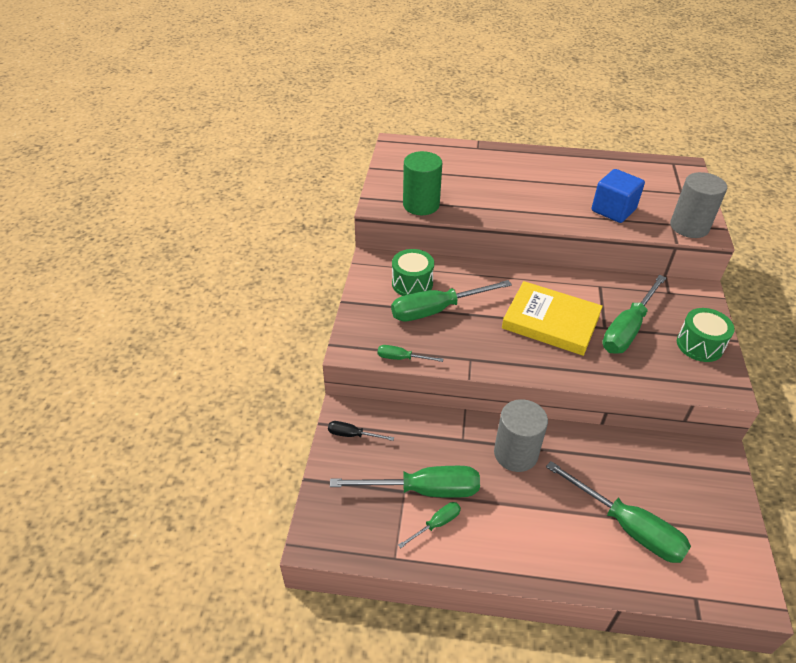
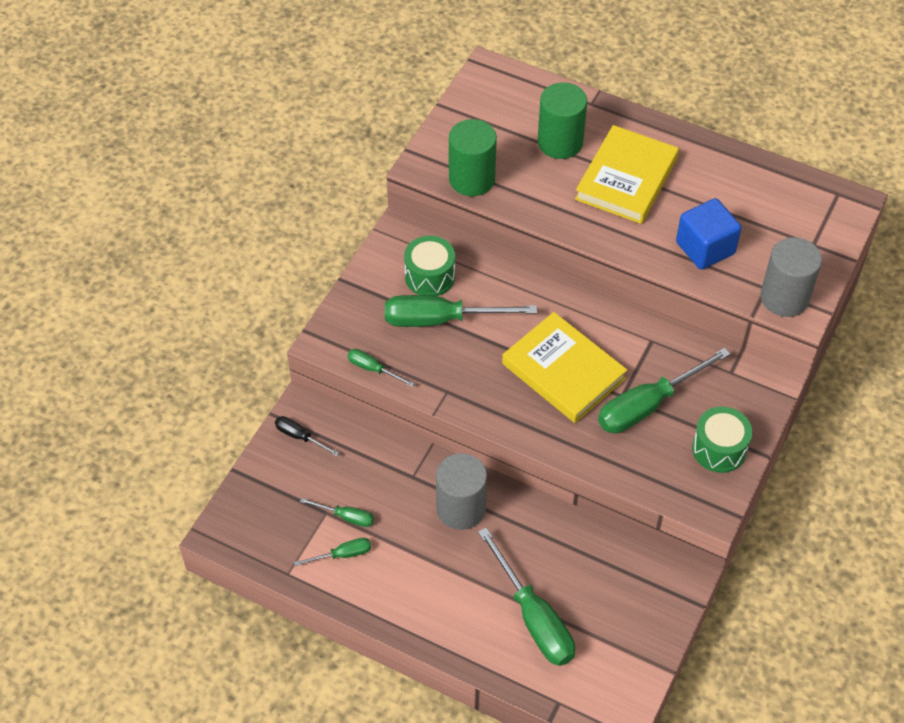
camera: 20 degrees right, 10 degrees up
green screwdriver [330,466,480,498] -> green screwdriver [300,498,374,527], size x0.48
none -> green cylinder [538,82,587,159]
none -> yellow book [575,125,679,224]

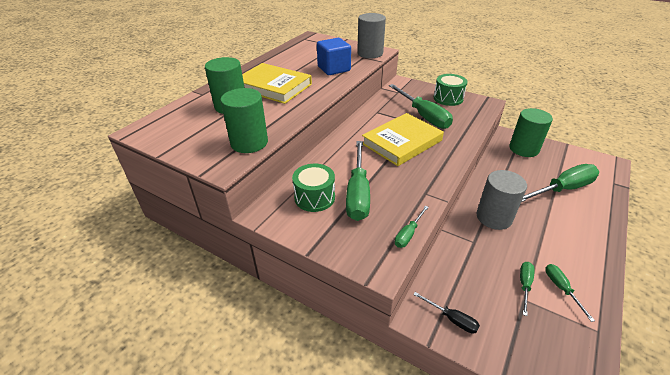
camera: 85 degrees left, 15 degrees down
black screwdriver [275,416,339,456] -> black screwdriver turned 90 degrees counterclockwise [413,292,480,334]
none -> green cylinder [509,108,553,157]

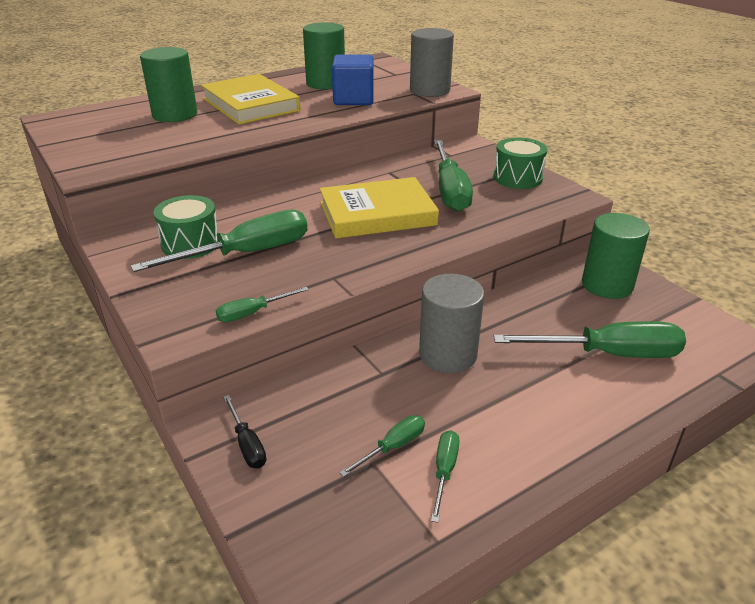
camera: 25 degrees right, 5 degrees down
green cylinder [220,88,268,153] -> green cylinder moved to [303,22,345,90]
green screwdriver [346,141,370,221] -> green screwdriver turned 150 degrees counterclockwise [131,210,307,272]

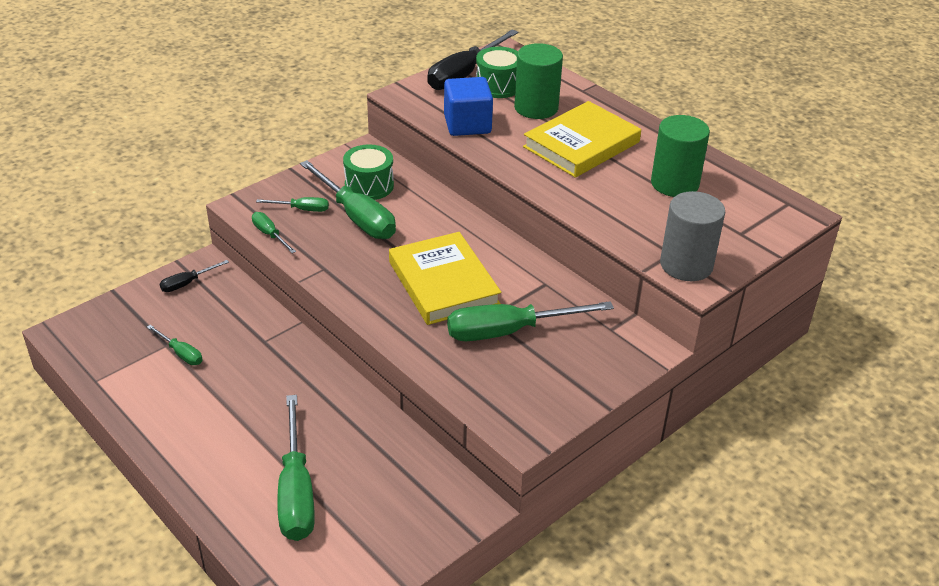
camera: 80 degrees right, 5 degrees up
blue cube [332,55,374,105] -> blue cube moved to [444,77,493,136]
grey cylinder [419,274,484,373] -> none
green screwdriver [431,430,459,523] -> green screwdriver moved to [256,197,329,212]
green drum [493,138,547,189] -> green drum moved to [476,47,518,98]
green cylinder [582,213,650,299] -> none
none -> black screwdriver [427,29,518,90]

